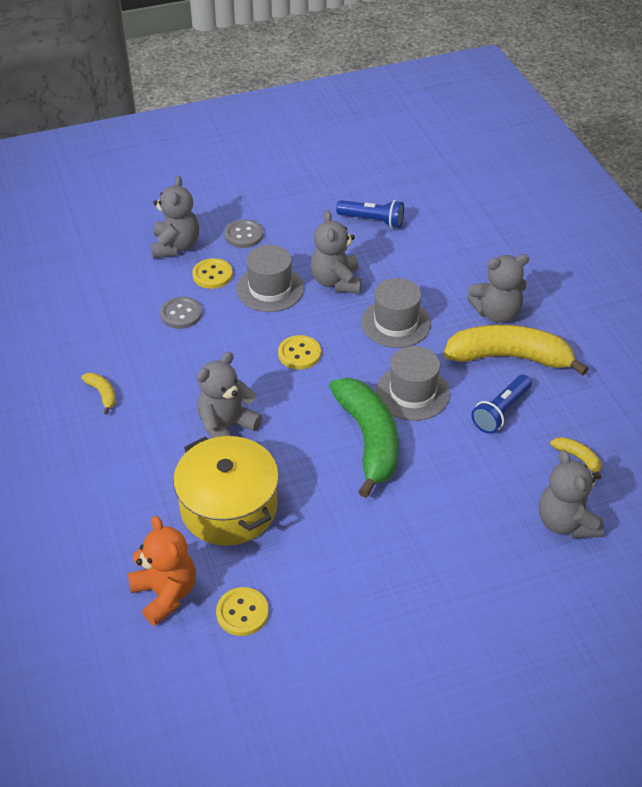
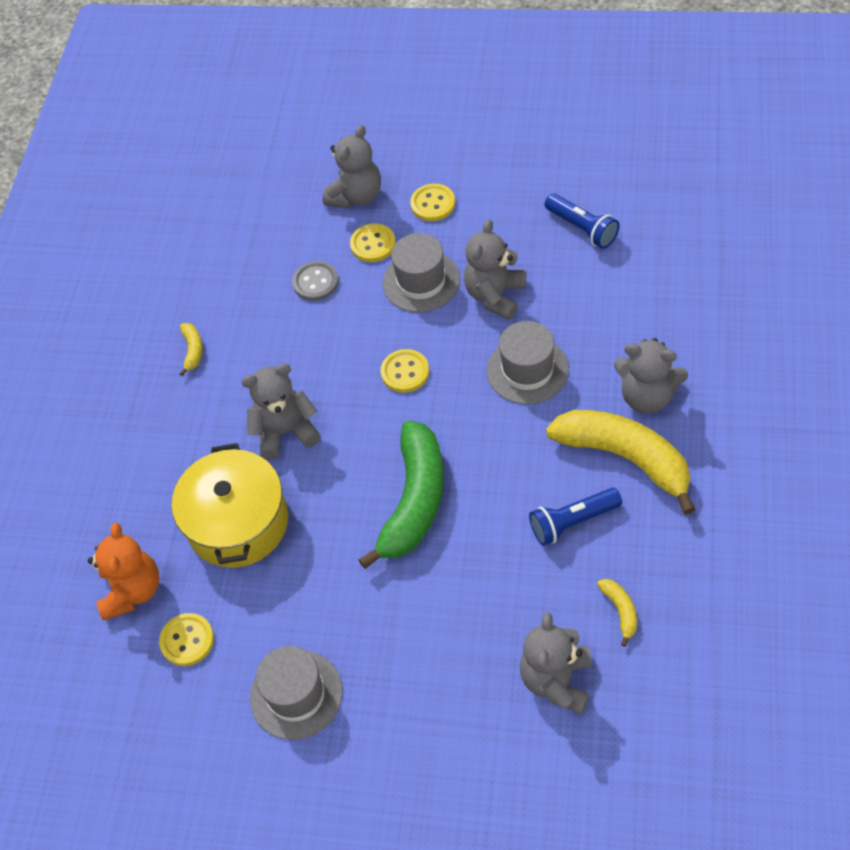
camera: 35 degrees right, 10 degrees up
grey button [224,220,263,248] -> yellow button [410,183,455,221]
grey hat [376,346,450,421] -> grey hat moved to [250,646,343,740]

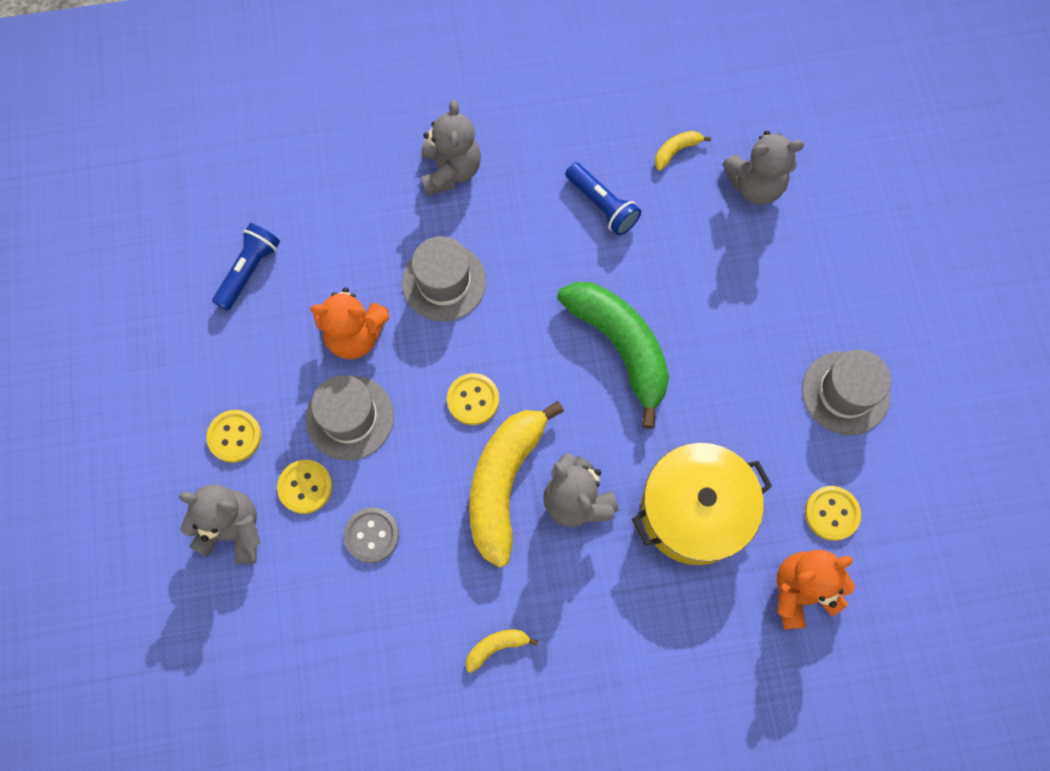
camera: 115 degrees left, 15 degrees up
green banana [359,421,444,569] -> green banana turned 60 degrees clockwise [557,282,669,429]
grey teddy bear [464,219,526,320] -> orange teddy bear [311,287,389,359]
yellow banana [546,410,695,515] -> yellow banana moved to [469,401,564,568]

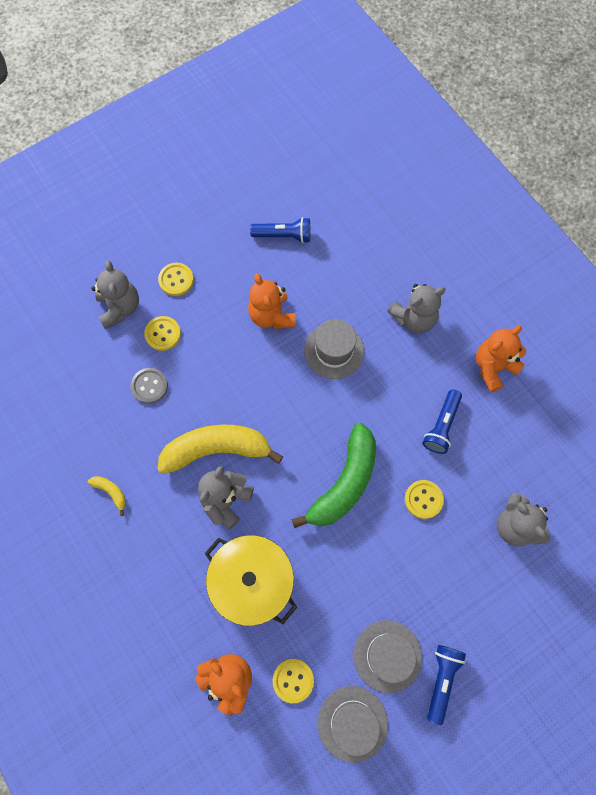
camera: 65 degrees right, 0 degrees up
grey hat [306,375,394,461] -> grey hat moved to [318,686,388,763]
yellow button [447,373,499,425] -> yellow button moved to [405,480,444,519]
yellow banana [655,131,711,171] -> none
none -> blue flashlight [427,645,466,725]
none -> orange teddy bear [476,326,526,392]

